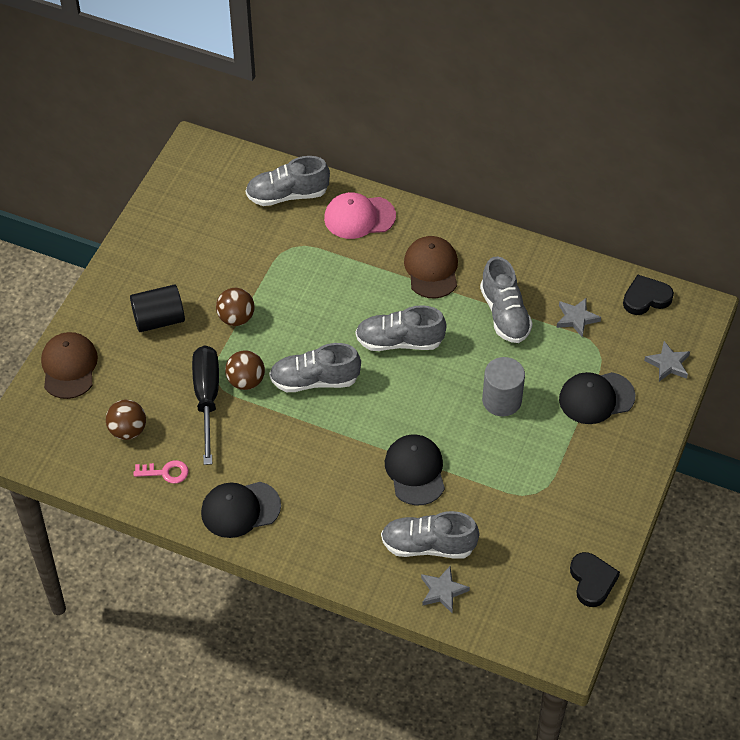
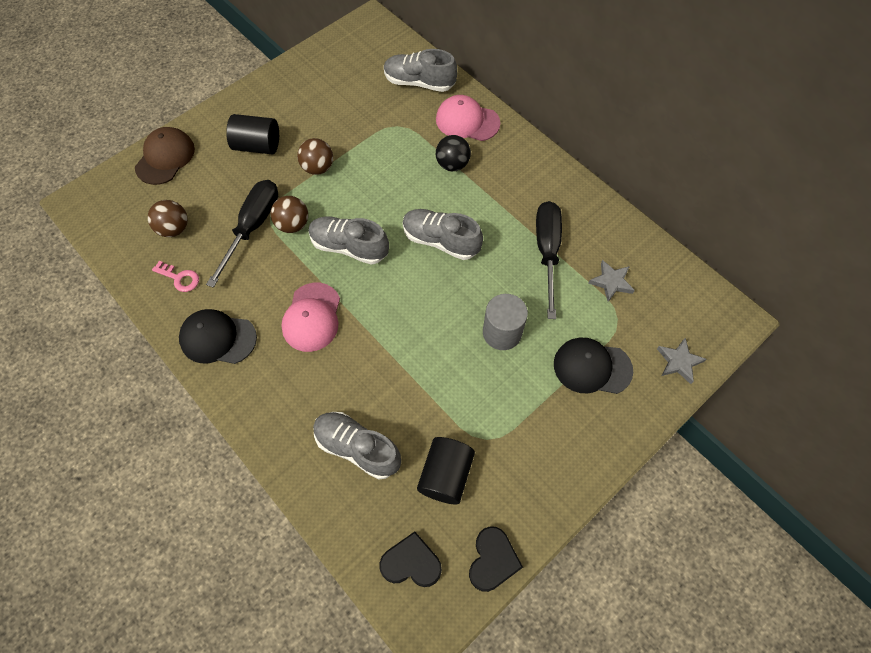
camera: 25 degrees right, 10 degrees up
black cap [385,434,445,505] -> none
brown cap [404,236,458,299] -> none
grey star [421,566,470,613] -> none
grey shoe [480,257,533,343] -> black screwdriver [536,201,562,319]
black heart [623,274,674,315] -> black heart moved to [379,531,442,587]
none -> pink cap [281,283,340,352]
none -> black cylinder [417,437,475,505]
none -> black ball [436,135,471,171]

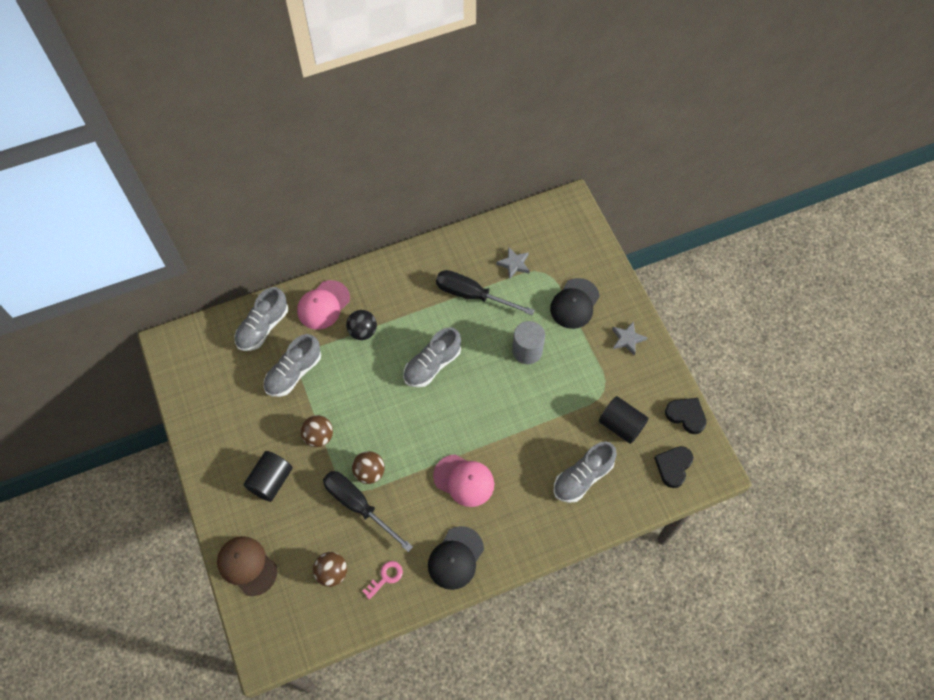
camera: 70 degrees left, 0 degrees up
grey shoe [309,216,389,265] -> grey shoe moved to [264,334,321,397]
grey star [657,338,706,384] -> grey star moved to [612,321,647,356]

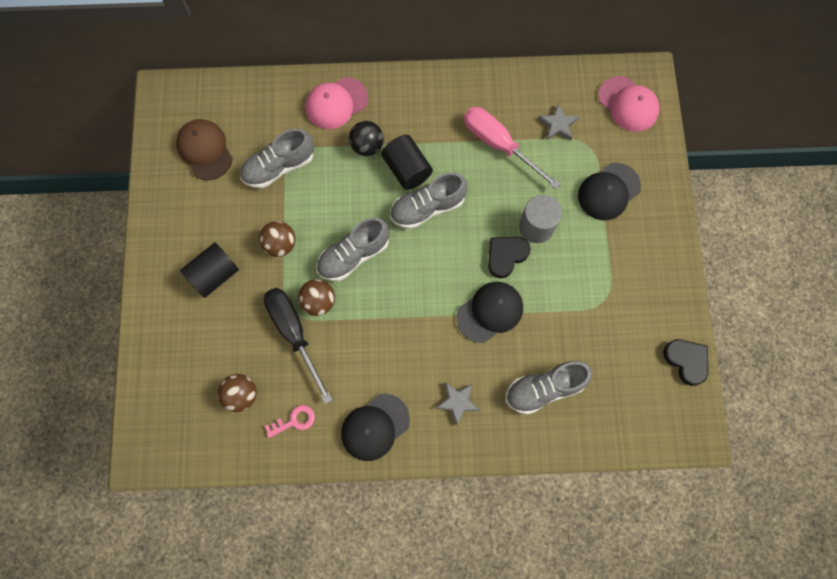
camera: 20 degrees right, 10 degrees up
brown cap [217,536,278,596] -> brown cap moved to [176,119,233,180]
grey shoe [234,287,288,351] -> grey shoe moved to [316,217,389,281]
pink cap [433,454,494,507] -> pink cap moved to [598,76,660,132]
black screwdriver [436,270,535,315] -> pink screwdriver [464,107,561,189]
black cylinder [599,396,649,444] -> black cylinder moved to [381,135,433,190]
grey star [612,321,647,356] -> grey star moved to [436,382,480,425]
black heart [654,446,693,488] -> black heart moved to [488,237,530,278]
none -> black cap [456,282,523,343]

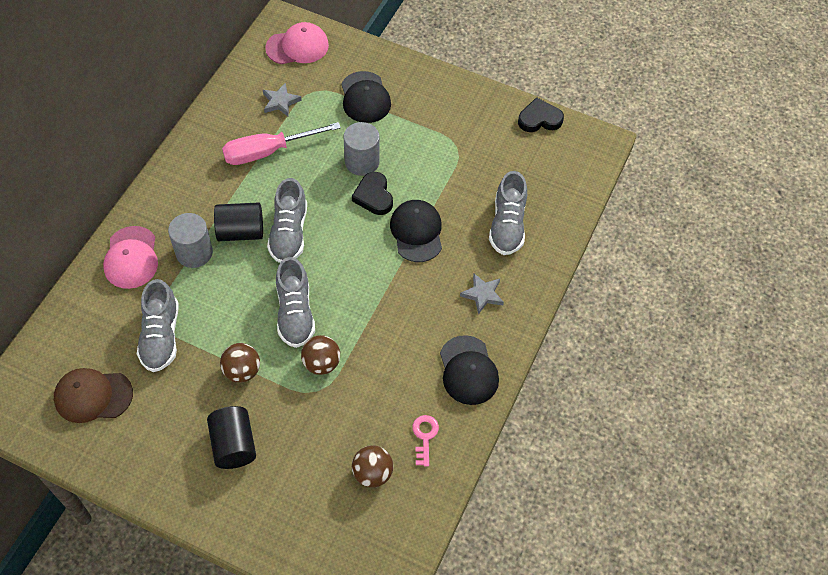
camera: 65 degrees left, 15 degrees down
black screwdriver [264,288,333,404] -> none
black ball [349,121,384,156] -> grey cylinder [168,213,213,268]

